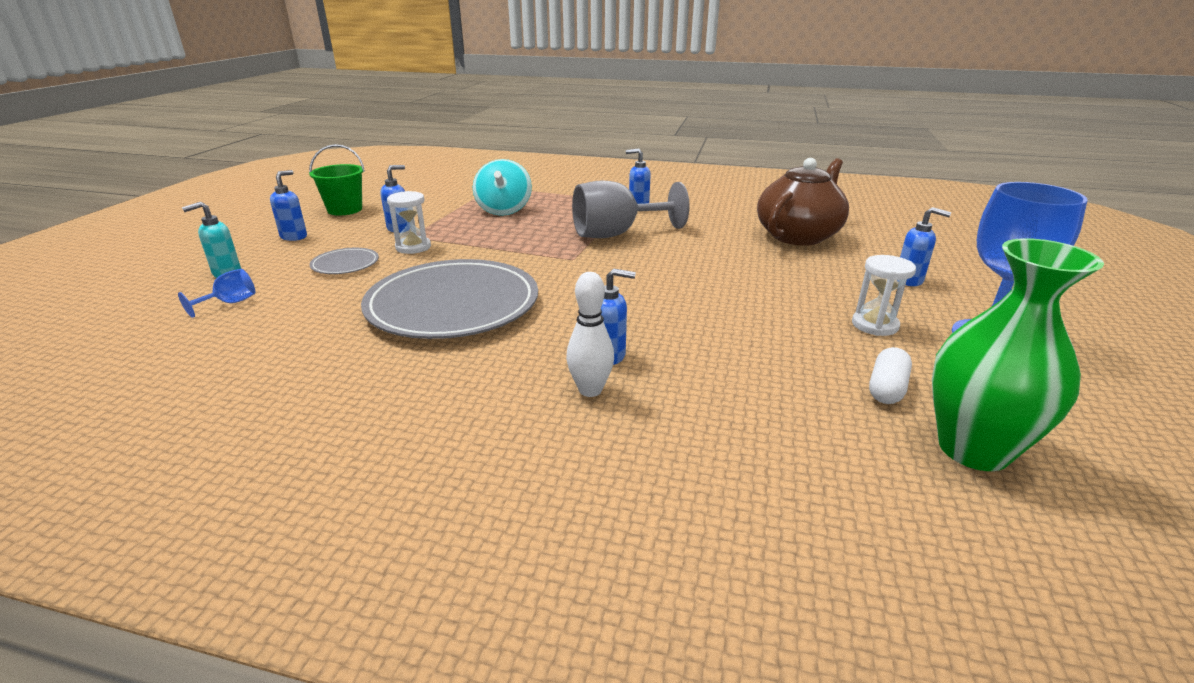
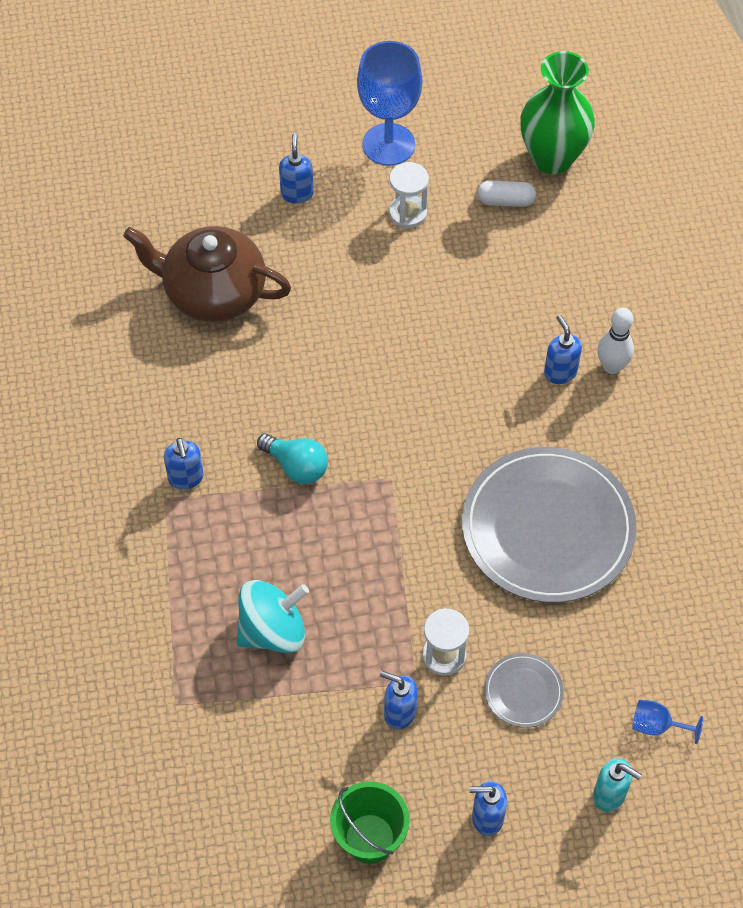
camera: 115 degrees left, 30 degrees up
grey goblet [572,180,690,238] -> turquoise light bulb [257,434,328,484]

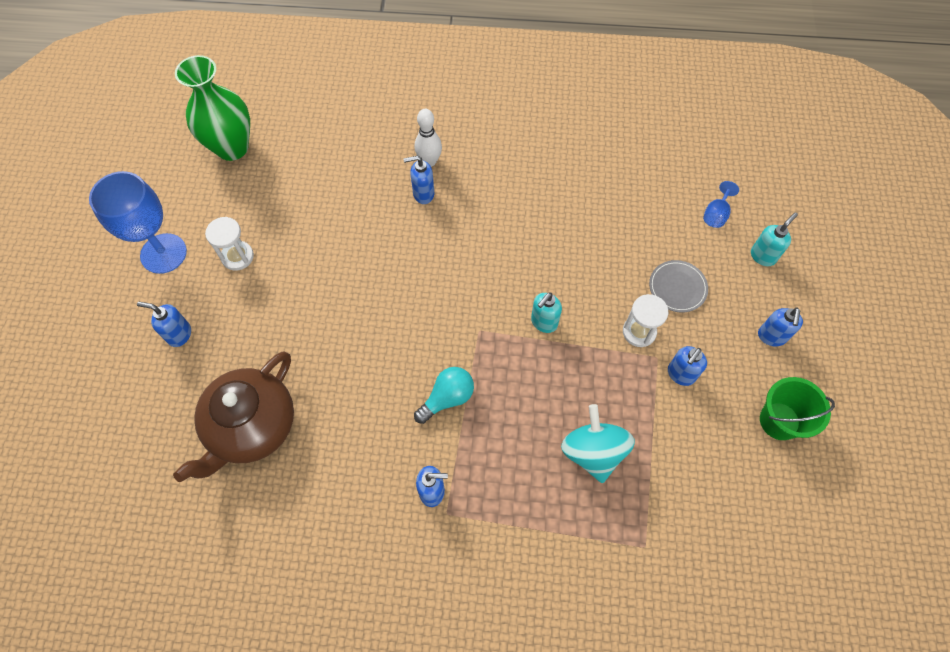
camera: 75 degrees left, 5 degrees up
grey plate [462,447,637,603] -> none
white capsule [477,180,536,207] -> none
none -> turquoise soap dispenser [531,292,562,333]

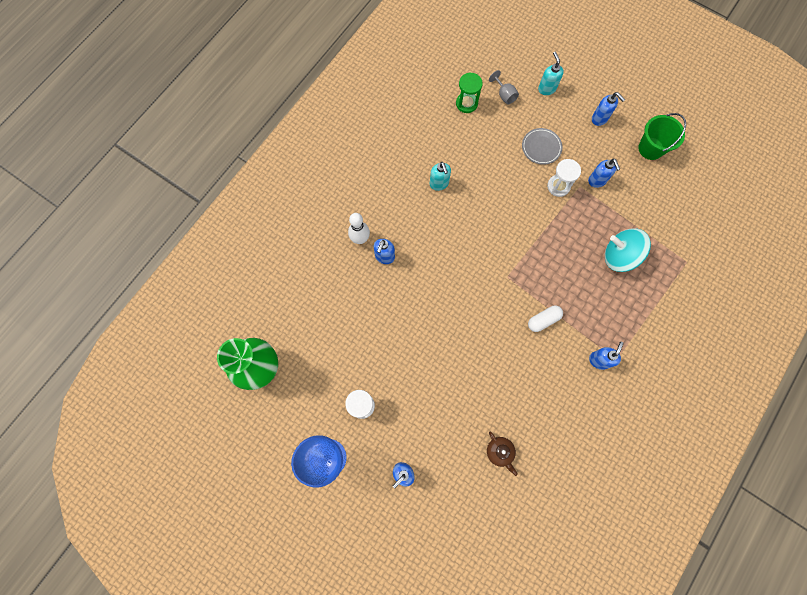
camera: 60 degrees left, 10 degrees up
brown teapot [173,352,294,482] -> brown teapot [487,431,518,476], size x0.42
turquoise light bulb [414,367,474,424] -> white capsule [528,305,563,332]
turquoise soap dispenser [531,292,562,333] -> turquoise soap dispenser moved to [430,162,451,191]
blue goblet [703,181,739,228] -> grey goblet [489,70,519,104]
none -> green hourglass [456,72,483,113]

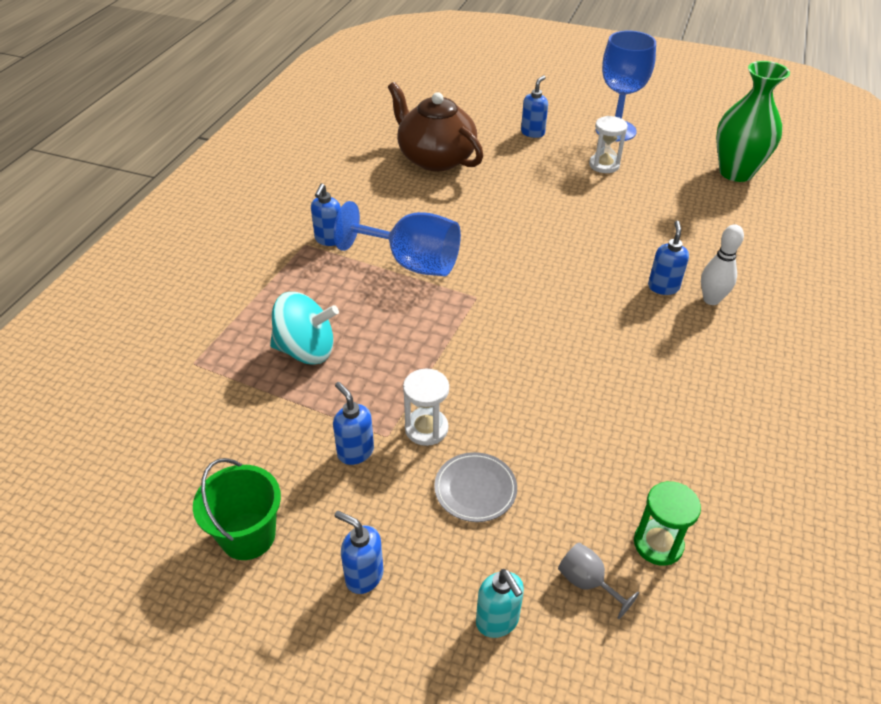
camera: 165 degrees right, 30 degrees down
turquoise soap dispenser [430,162,451,191] -> none
brown teapot [487,431,518,476] -> brown teapot [388,82,484,171], size x2.40
white capsule [528,305,563,332] -> blue goblet [334,201,461,276]

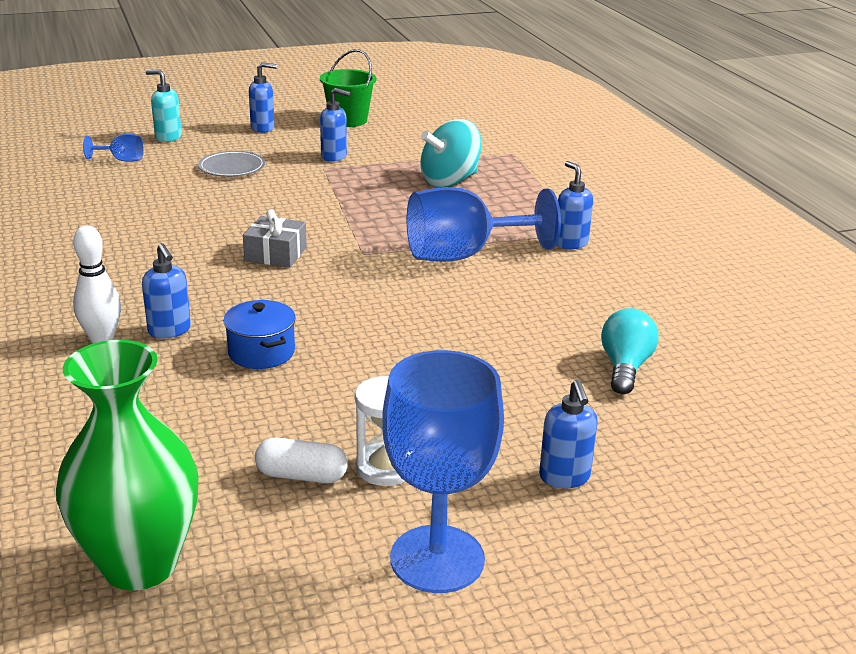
camera: 140 degrees right, 15 degrees down
brown teapot [388,82,484,171] -> turquoise light bulb [601,308,659,394]
white hourglass [403,369,449,446] -> none
grey goblet [558,542,639,619] -> blue goblet [83,134,144,162]
green hourglass [634,481,701,566] -> none
none -> blue pot [223,300,296,369]
none -> grey gift [243,209,307,268]
none -> white capsule [255,438,348,483]

